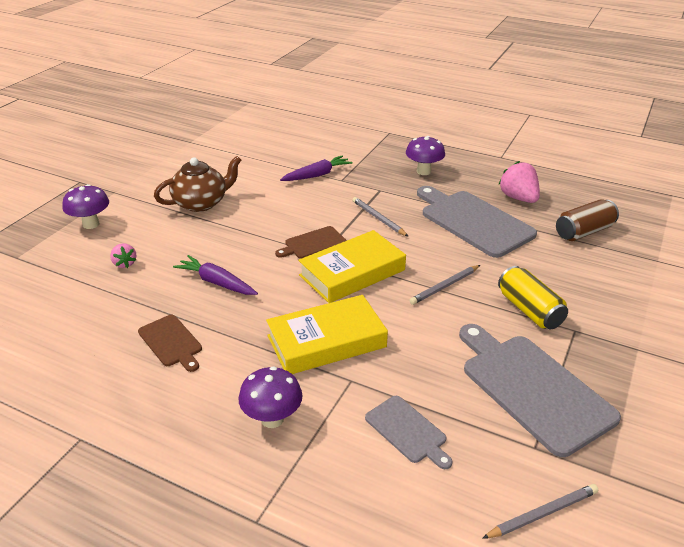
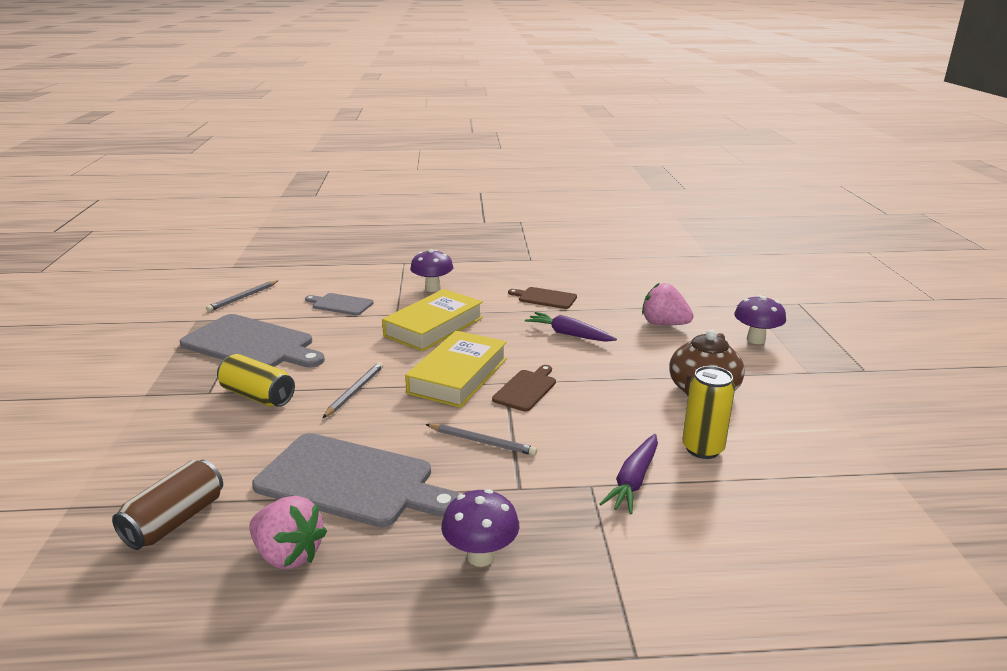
camera: 150 degrees right, 10 degrees down
pink strawberry [110,243,136,268] -> pink strawberry [642,283,694,325], size x1.76
purple carrot [173,255,258,295] -> purple carrot turned 150 degrees counterclockwise [525,312,617,342]
none -> yellow can [682,366,735,459]

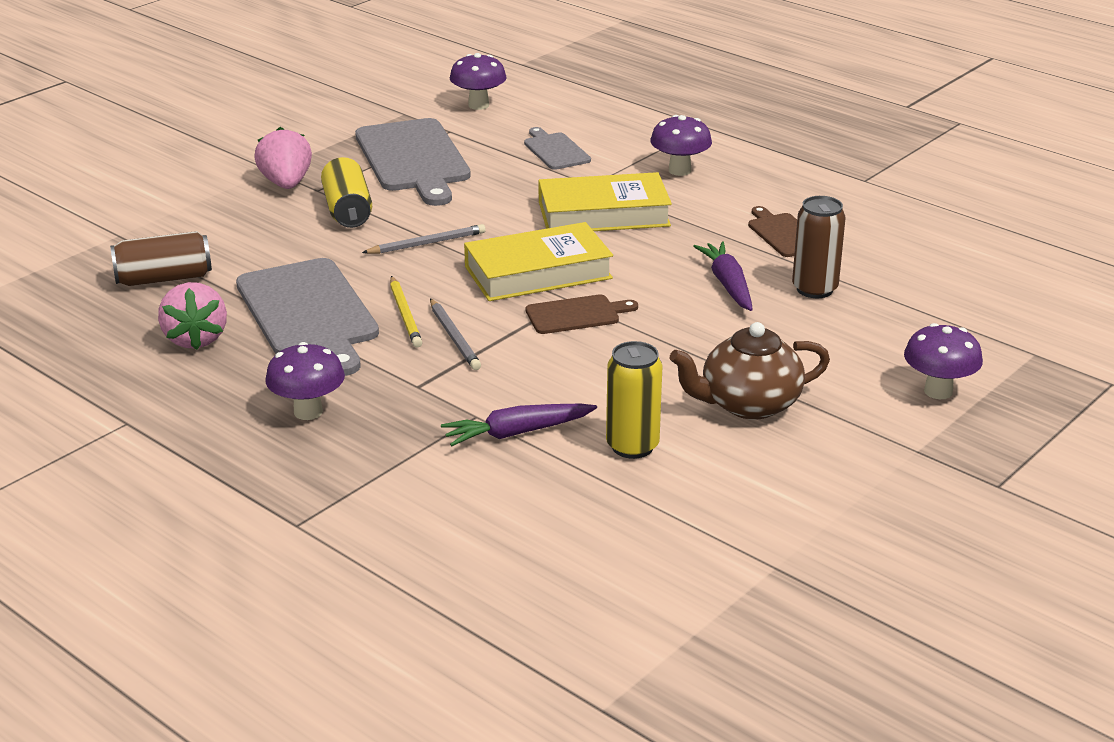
camera: 45 degrees right, 5 degrees up
grey pencil [206,280,279,312] -> purple mushroom [450,53,507,110]
pink strawberry [642,283,694,325] -> pink strawberry moved to [254,127,312,189]
none -> yellow pencil [390,276,422,347]
none -> brown can [792,196,846,298]

